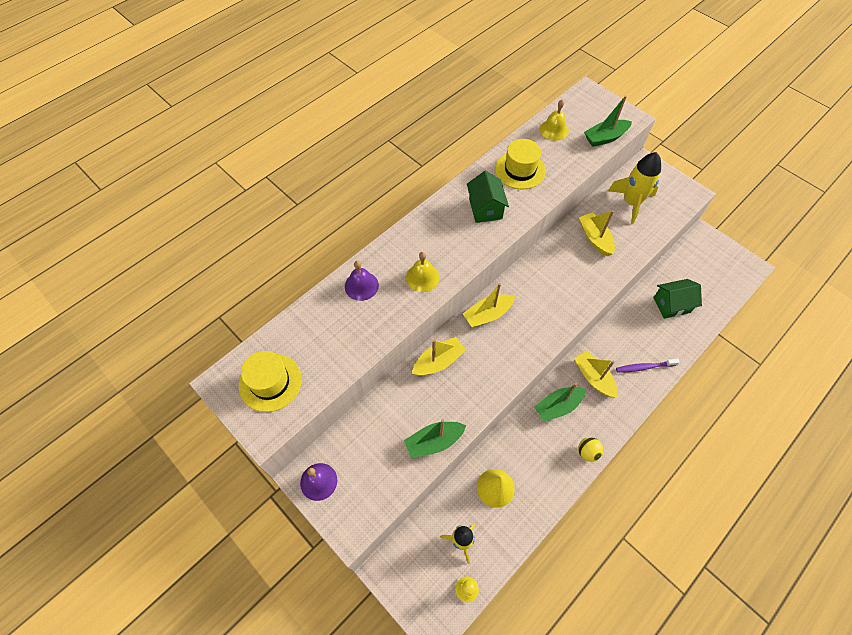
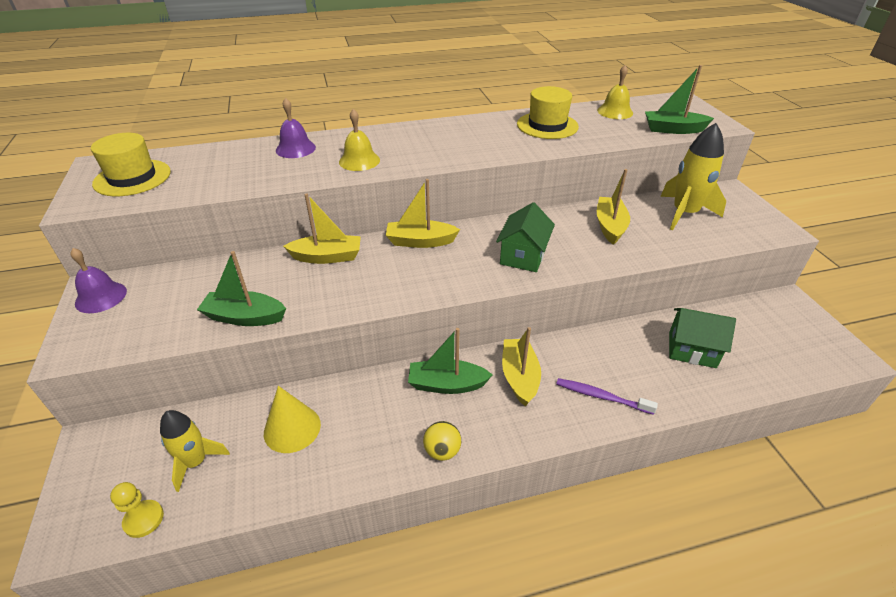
camera: 30 degrees right, 20 degrees down
green house [467,171,509,223] -> green house moved to [496,202,555,272]

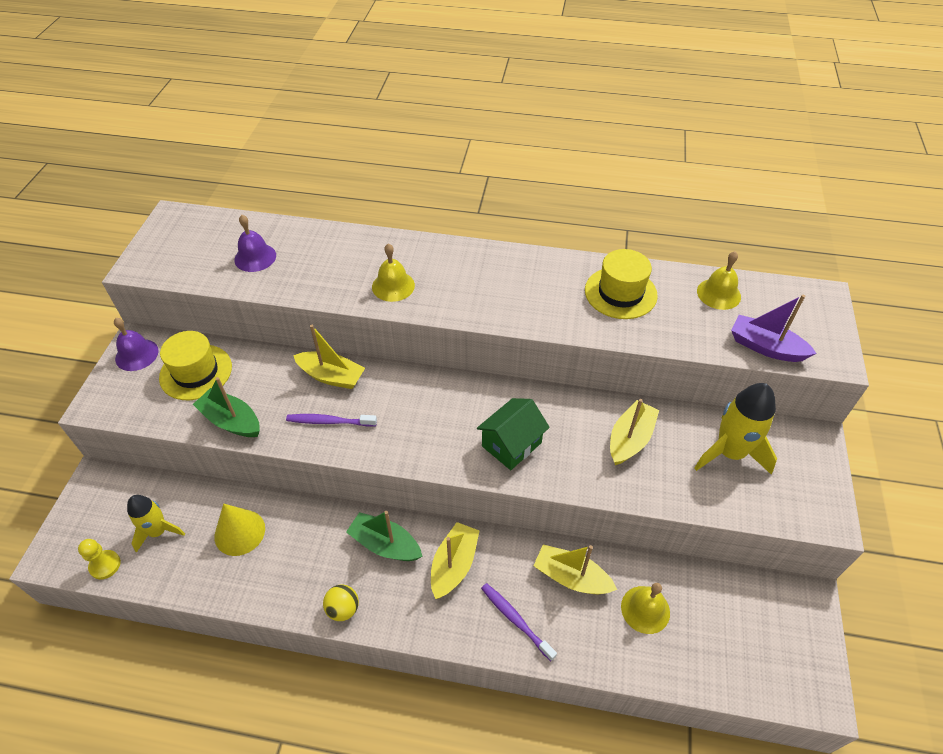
camera: 25 degrees right, 10 degrees up
yellow hat [91,133,171,196] -> yellow hat moved to [159,331,232,400]
purple bell [276,98,316,158] -> purple bell moved to [234,215,276,272]
yellow boat [386,179,460,248] -> yellow boat moved to [533,545,617,594]
green boat [645,65,714,134] -> purple boat [731,295,817,362]
green house [669,308,736,368] -> yellow bell [621,583,670,634]
none -> purple toothbrush [286,414,377,427]

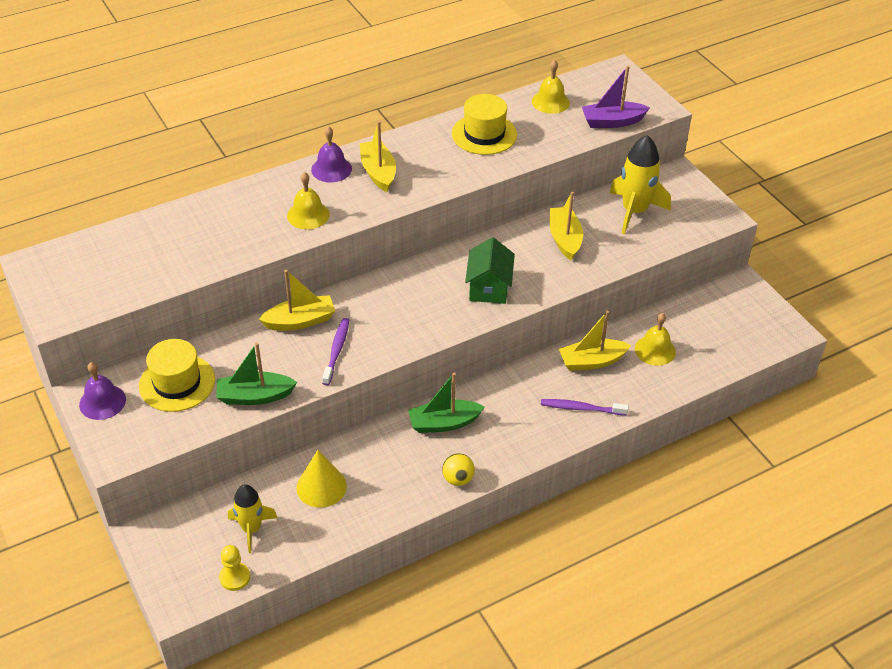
camera: 40 degrees left, 5 degrees down
purple bell [234,215,276,272] -> purple bell moved to [311,126,352,182]
purple toothbrush [286,414,377,427] -> purple toothbrush turned 135 degrees clockwise [322,318,349,385]
yellow boat [431,522,479,599] -> yellow boat moved to [359,121,396,192]

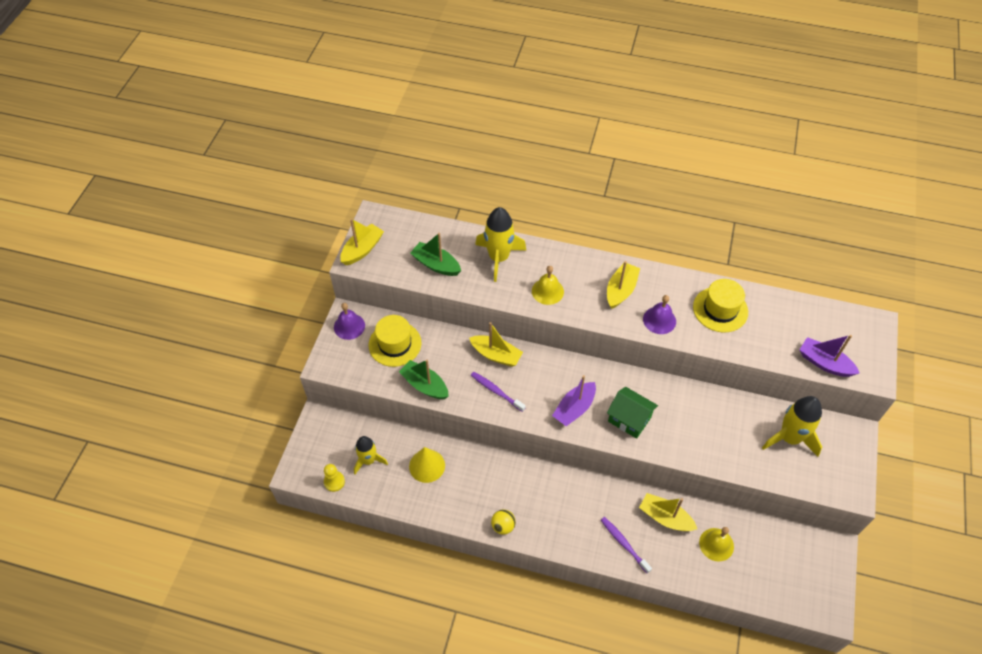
camera: 45 degrees right, 10 degrees up
purple bell [311,126,352,182] -> purple bell moved to [643,295,676,334]
purple toothbrush [322,318,349,385] -> purple toothbrush turned 105 degrees counterclockwise [471,372,525,412]
green boat [408,373,485,433] -> green boat moved to [410,233,461,276]
green house [465,237,515,304] -> green house turned 75 degrees clockwise [607,387,658,439]
yellow bell [532,60,570,114] -> none
yellow boat [550,192,583,260] -> yellow boat moved to [340,219,384,265]
none -> yellow rocket [475,207,526,282]
none -> purple boat [552,375,596,426]

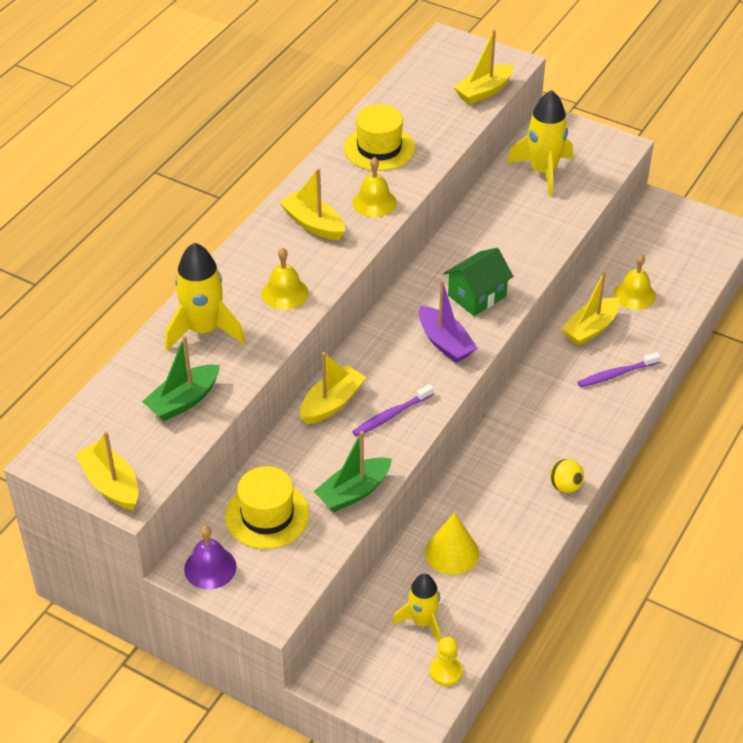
camera: 75 degrees left, 10 degrees down
purple bell [643,295,676,334] -> yellow bell [352,157,397,217]
purple boat [800,335,859,377] -> yellow boat [453,30,514,105]

